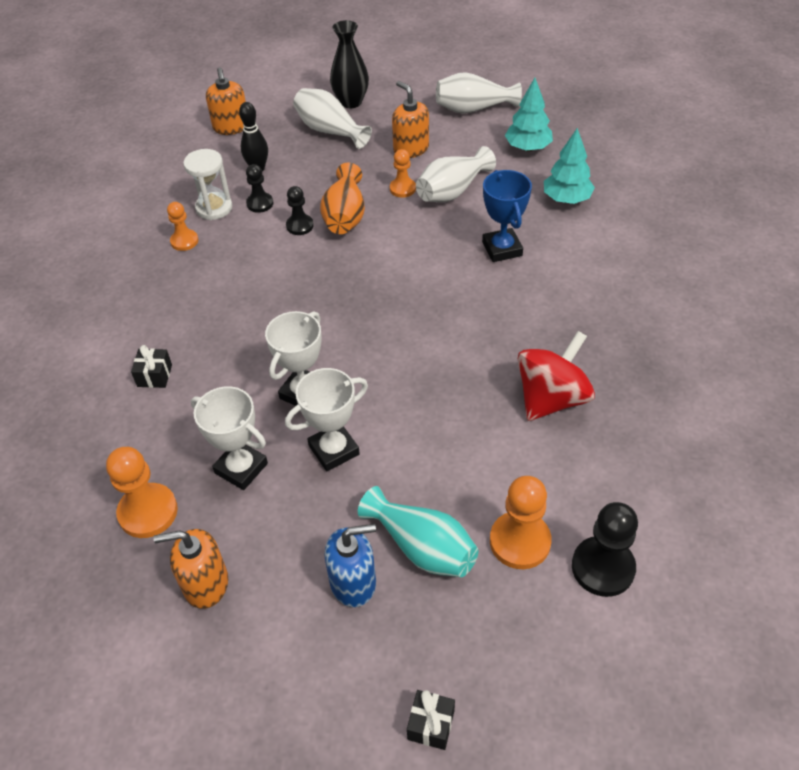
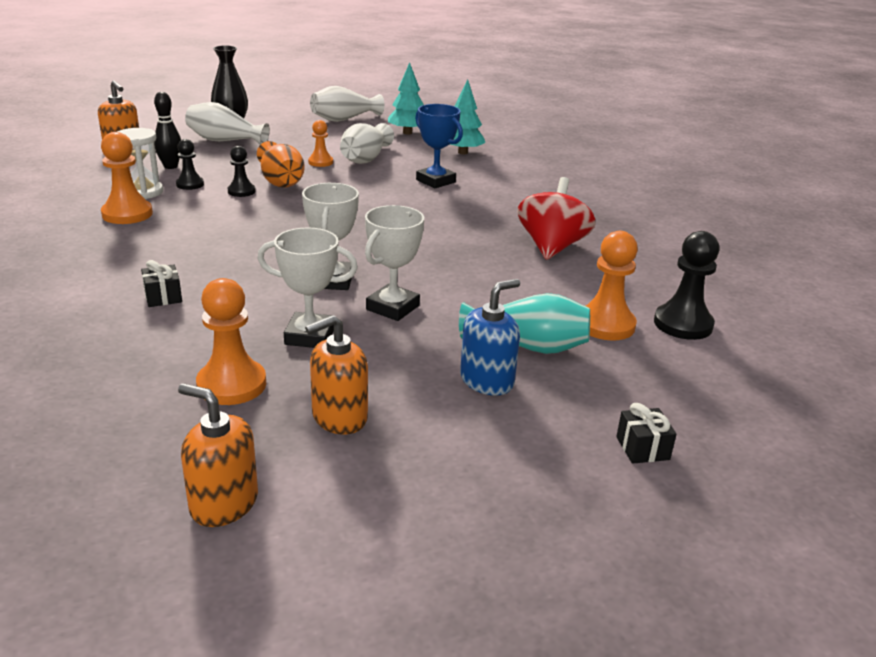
camera: 30 degrees left, 20 degrees down
orange pawn [167,202,198,251] -> orange pawn [101,132,153,224], size x1.65
orange soap dispenser [392,81,429,158] -> orange soap dispenser moved to [178,383,258,527]

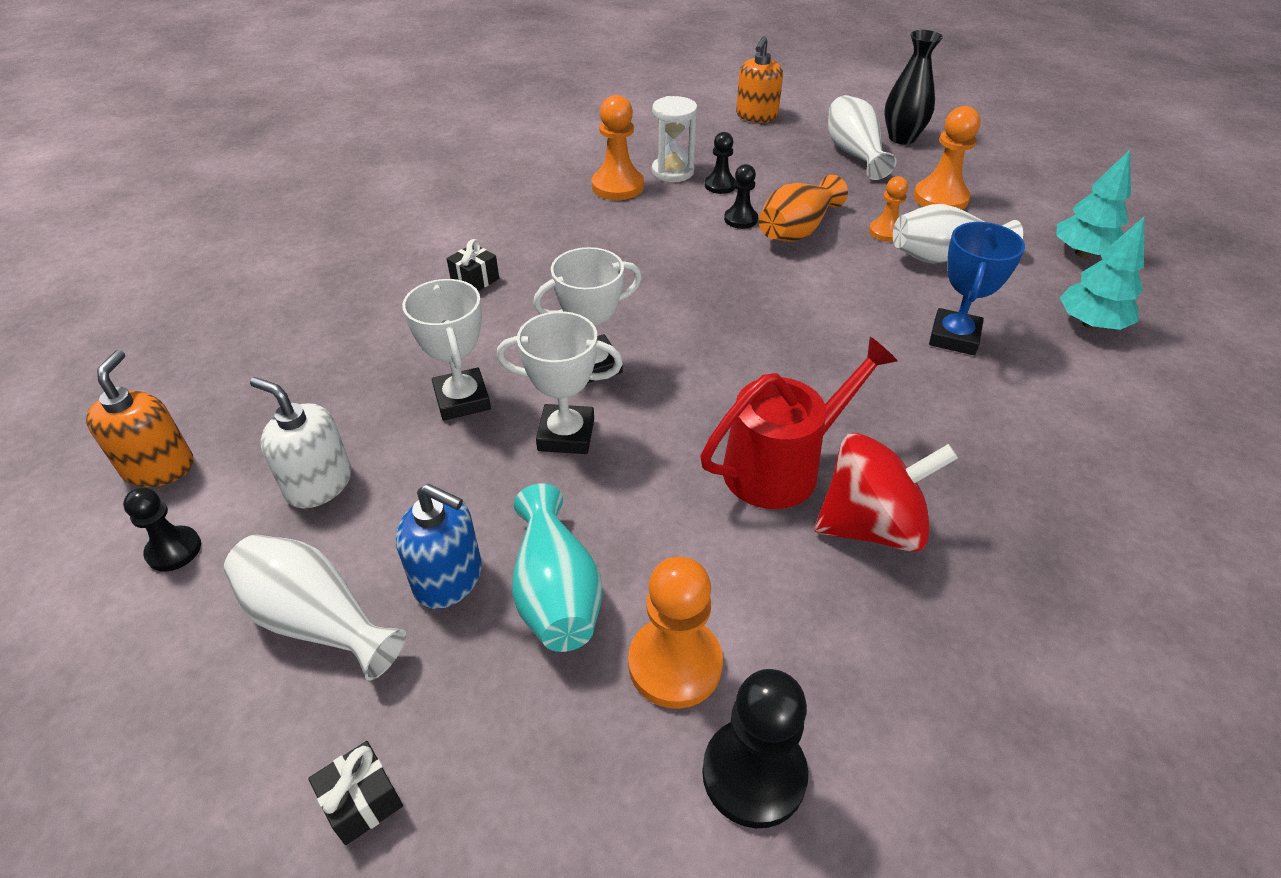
camera: 65 degrees right, 15 degrees up
black bowling pin [154,92,181,169] -> none
orange pawn [196,278,266,405] -> orange pawn moved to [914,106,980,210]
orange soap dispenser [305,315,368,435] -> white soap dispenser [250,377,351,508]
white vase [310,86,385,122] -> white vase moved to [224,535,406,680]
none -> black pawn [123,488,201,572]
none -> red watering can [700,337,898,509]

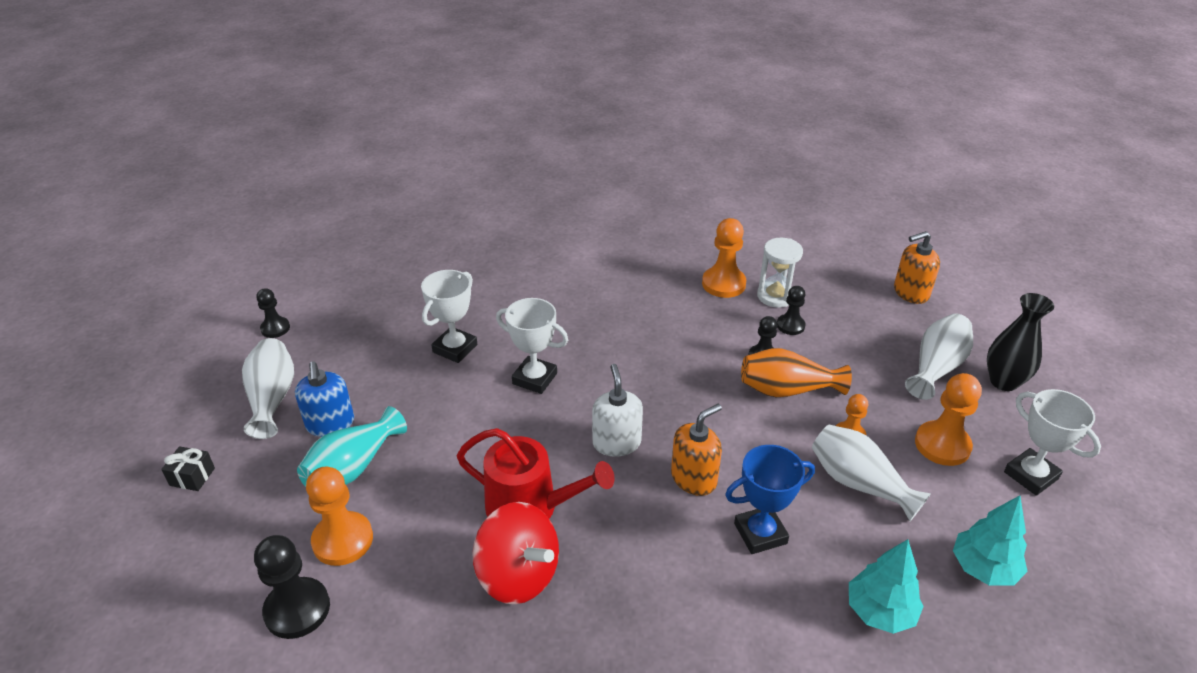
camera: 50 degrees right, 5 degrees down
orange soap dispenser [86,350,194,487] -> orange soap dispenser moved to [671,404,722,496]
white soap dispenser [250,377,351,508] -> white soap dispenser moved to [592,364,643,457]
black gift [447,239,499,291] -> none
white trophy [497,311,623,454] -> white trophy moved to [1004,389,1101,496]

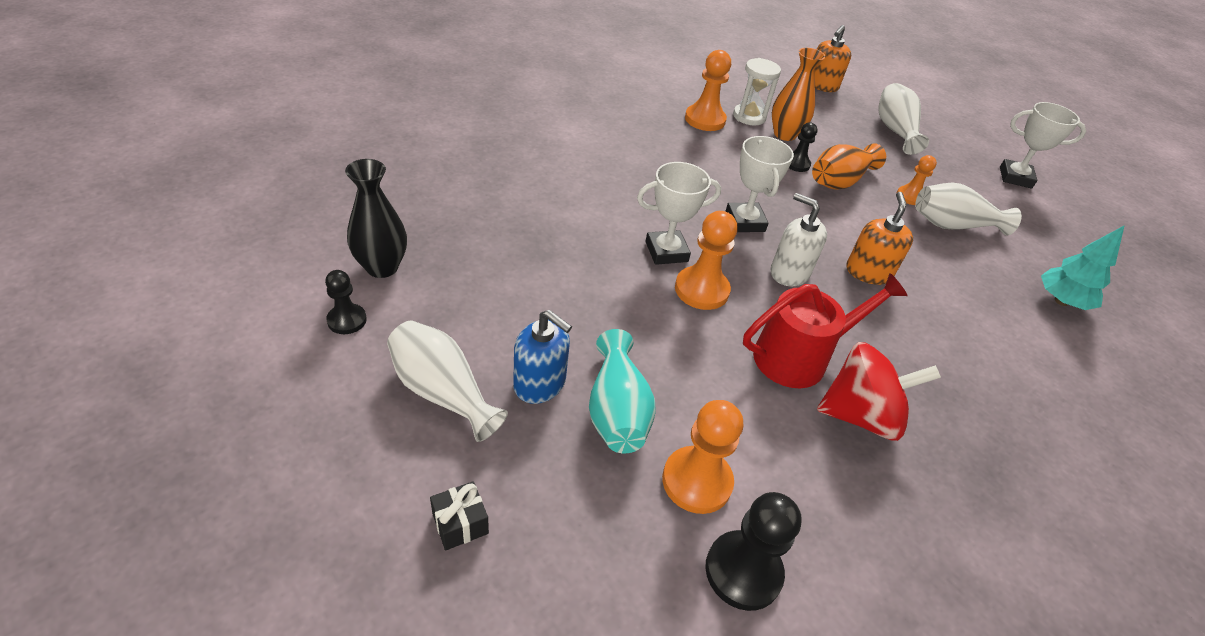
camera: 45 degrees left, 5 degrees up
white trophy [421,270,477,363] -> white trophy moved to [725,136,794,232]
blue trophy [725,445,815,554] -> none
black pawn [777,286,806,335] -> orange vase [772,48,826,141]
orange pawn [915,373,982,466] -> orange pawn moved to [675,211,737,310]
turquoise tree [953,495,1028,586] -> none
black vase [987,293,1054,391] -> black vase moved to [345,159,407,278]

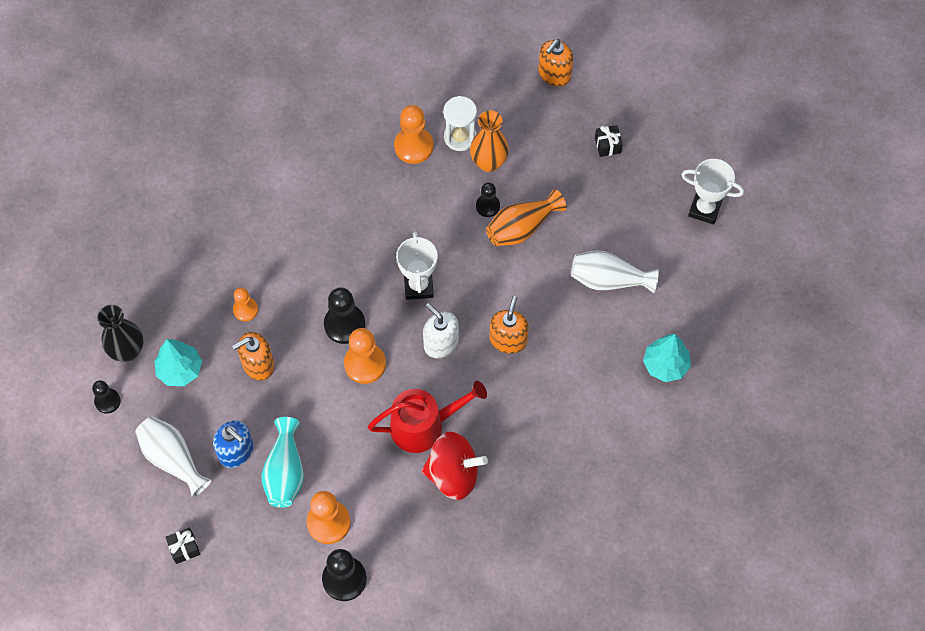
camera: 10 degrees right, 20 degrees up
white trophy [637,162,721,265] -> black pawn [324,287,365,344]
white vase [878,83,929,155] -> black gift [595,125,623,157]
orange pawn [897,155,937,205] -> orange pawn moved to [233,287,258,321]
none -> turquoise tree [154,339,202,386]
none -> orange soap dispenser [232,332,274,381]

